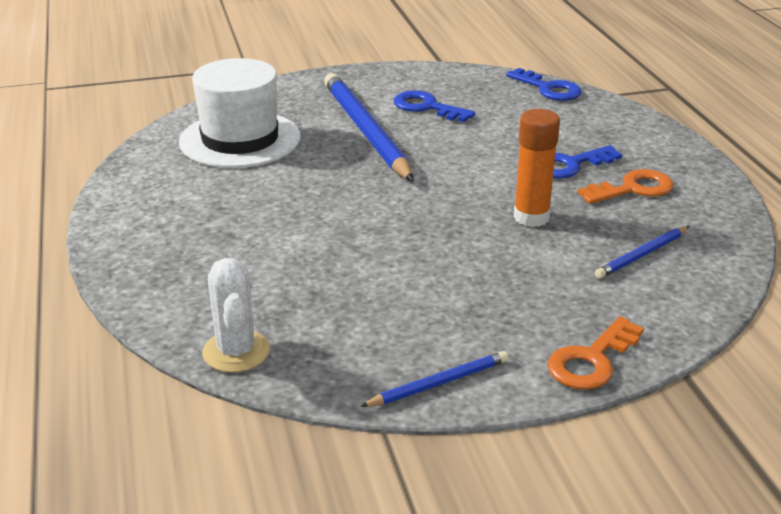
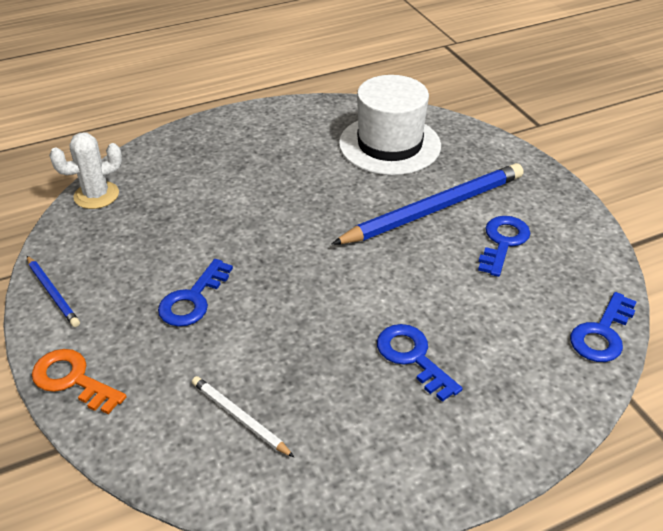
camera: 80 degrees right, 10 degrees up
orange glue stick [513,109,560,227] -> none
orange key [578,169,673,204] -> none
blue pencil [595,226,689,279] -> white pencil [192,376,294,457]
none -> blue key [158,259,233,327]

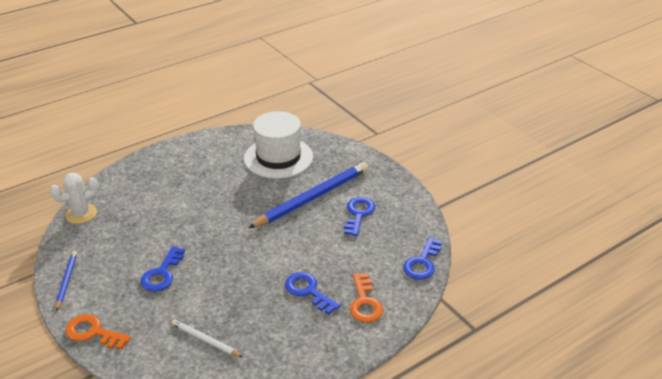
camera: 10 degrees left, 5 degrees down
blue pencil [27,256,80,327] -> blue pencil turned 135 degrees counterclockwise [56,251,77,311]
none -> orange key [350,273,383,322]

